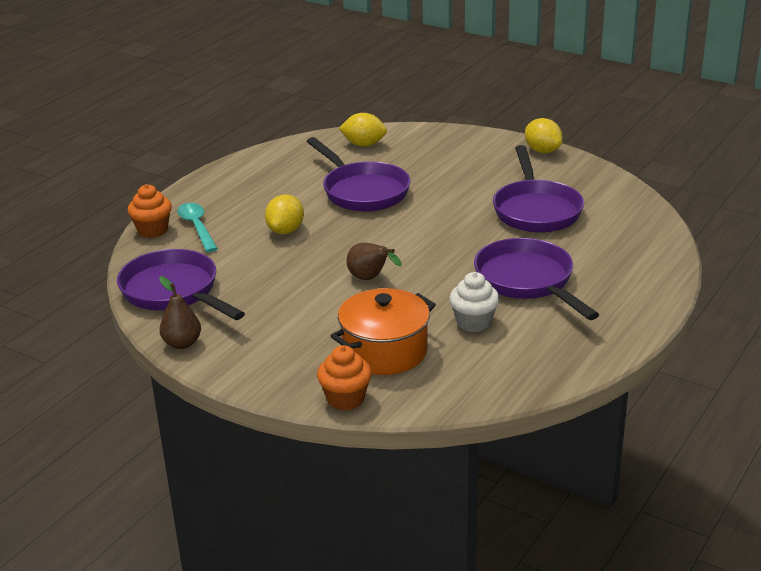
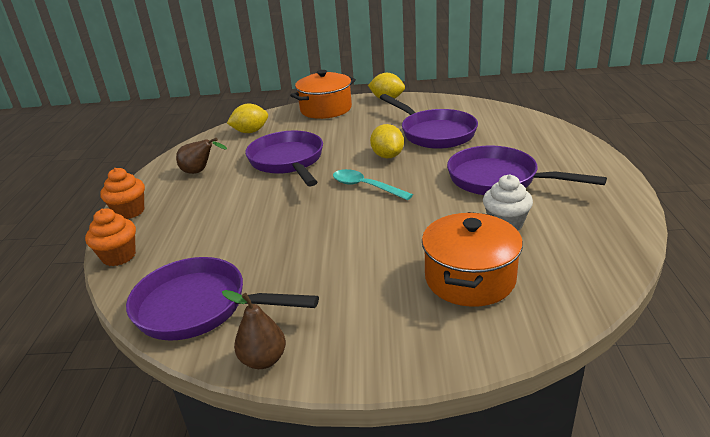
camera: 30 degrees left, 0 degrees up
turquoise spoon [177,203,218,252] -> turquoise spoon moved to [333,169,413,200]
yellow lemon [265,195,304,234] -> yellow lemon moved to [370,124,404,158]
purple pan [307,137,410,212] -> purple pan turned 135 degrees counterclockwise [245,131,323,186]
orange cupcake [317,345,372,411] -> orange cupcake moved to [100,168,145,219]
brown pear [347,243,402,280] -> brown pear moved to [176,138,227,174]
none -> orange pot [290,70,356,119]

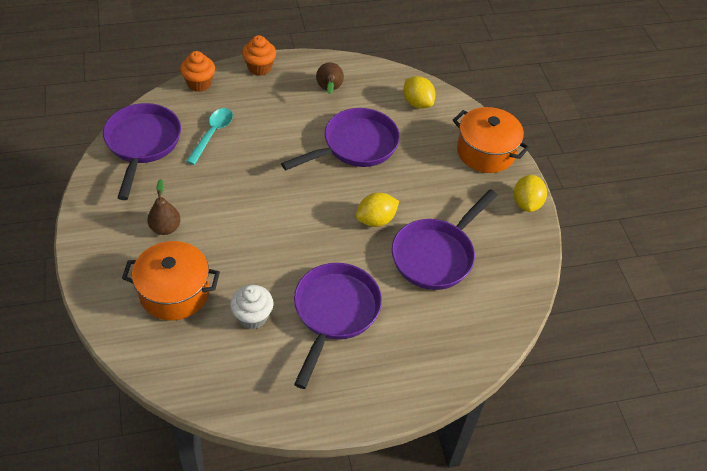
camera: 70 degrees right, 20 degrees up
brown pear [222,290,286,369] -> brown pear moved to [147,179,181,235]
turquoise spoon [333,169,413,200] -> turquoise spoon moved to [186,108,233,165]

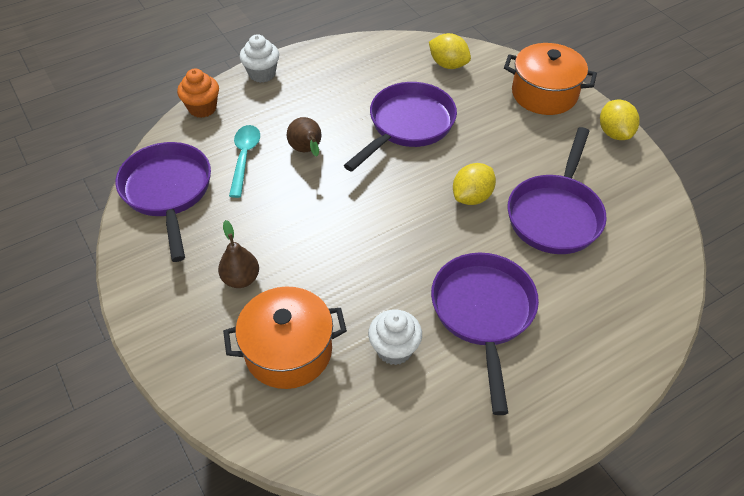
camera: 15 degrees left, 0 degrees up
orange cupcake [242,35,276,76] -> white cupcake [240,34,279,83]
brown pear [316,62,344,94] -> brown pear moved to [287,117,321,157]

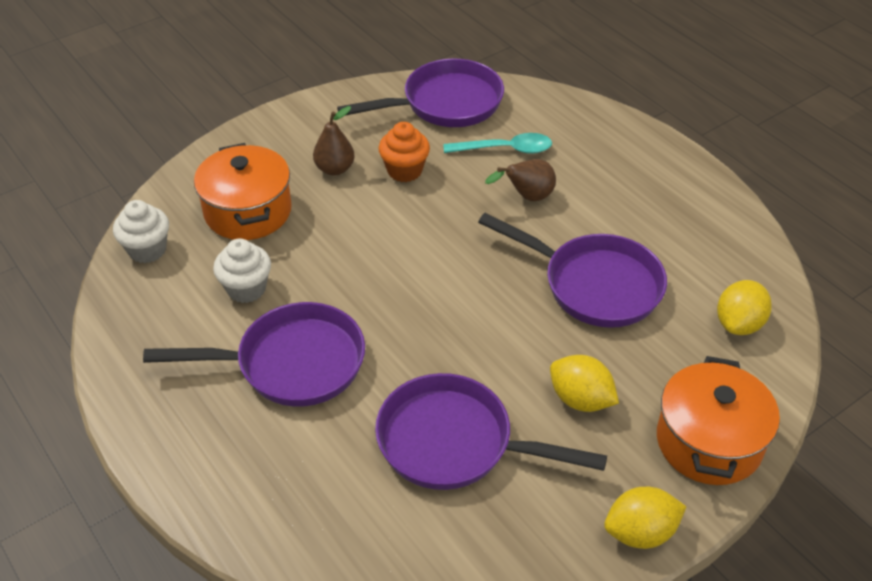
camera: 85 degrees right, 5 degrees down
orange cupcake [177,69,219,118] -> orange cupcake moved to [378,122,430,182]
white cupcake [240,34,279,83] -> white cupcake moved to [113,200,169,263]
yellow lemon [453,163,496,205] -> yellow lemon moved to [550,355,619,412]

